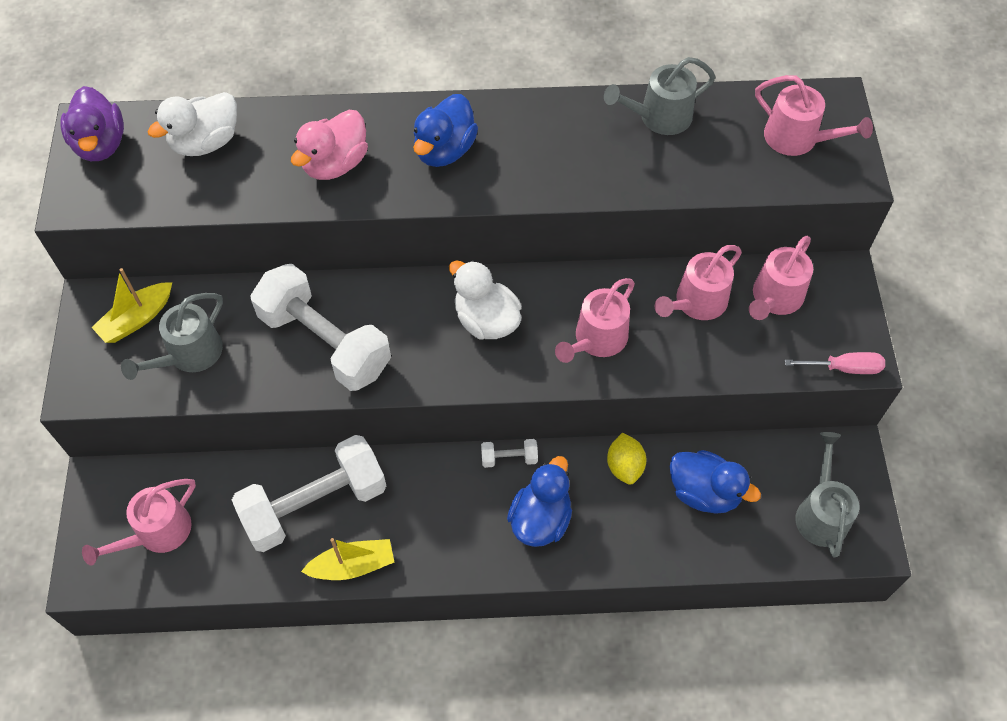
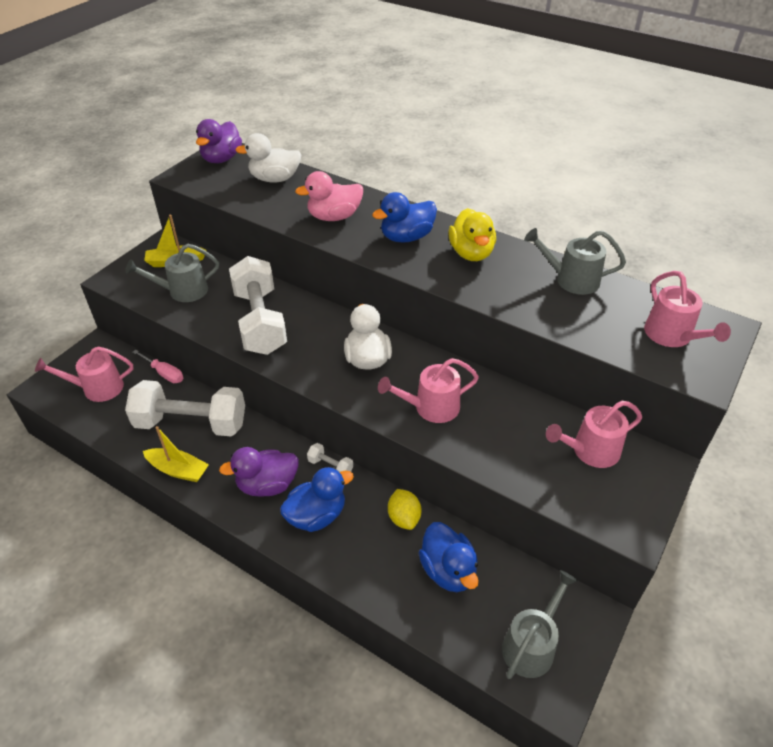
camera: 35 degrees right, 15 degrees down
yellow lemon [607,433,647,485] -> yellow lemon turned 45 degrees counterclockwise [388,489,421,530]
pink watering can [655,245,742,320] -> none
pink screwdriver [785,352,885,374] -> pink screwdriver moved to [132,350,183,383]
none -> purple duck [219,447,299,497]
none -> yellow duck [448,208,496,261]

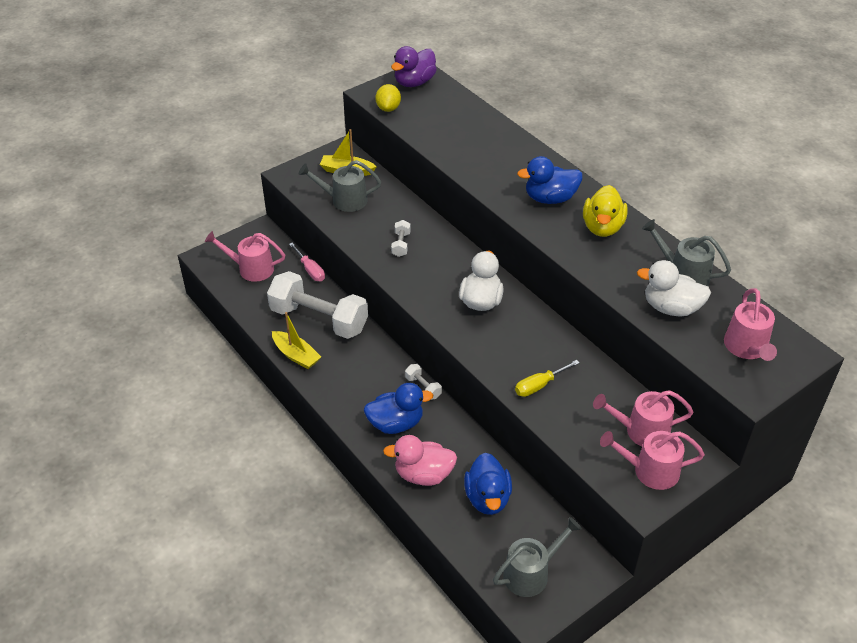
camera: 20 degrees right, 0 degrees up
purple duck [219,447,299,497] -> none
white dumbbell [229,256,287,355] -> white dumbbell [391,220,410,257], size x0.40
white duck [235,133,302,183] -> white duck moved to [637,260,711,316]
pink duck [295,171,363,221] -> pink duck moved to [383,435,457,486]
pink watering can [378,358,479,423] -> pink watering can moved to [600,431,705,490]
yellow lemon [388,489,421,530] -> yellow lemon moved to [375,84,401,112]
none -> yellow screwdriver [515,360,579,397]

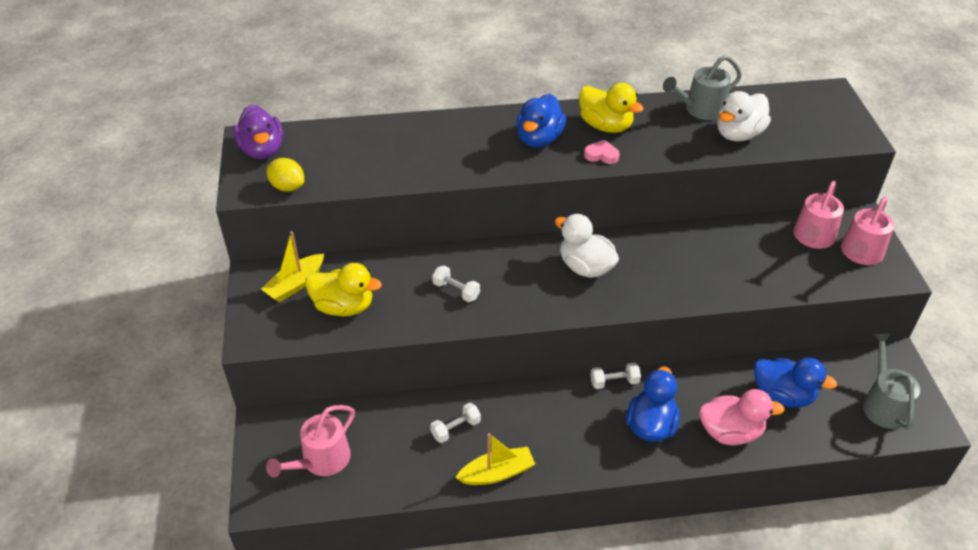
camera: 60 degrees left, 0 degrees up
white dumbbell [267,271,368,339] -> white dumbbell [430,403,481,443], size x0.40
pink screwdriver [289,243,325,281] -> none
grey watering can [299,160,381,212] -> yellow duck [305,263,382,316]
pink duck [383,435,457,486] -> pink duck turned 120 degrees counterclockwise [699,389,785,445]
yellow screwdriver [515,360,579,397] -> none
pink watering can [724,288,777,361] -> none
none -> pink heart [584,140,620,164]

